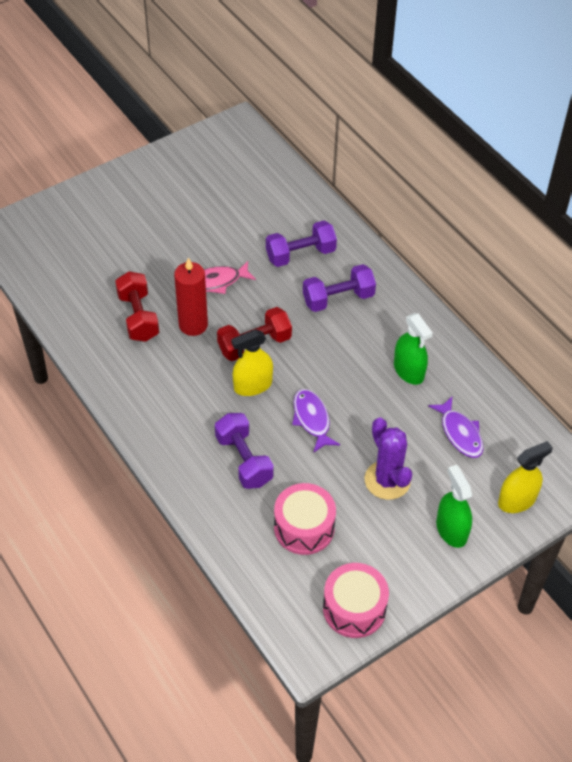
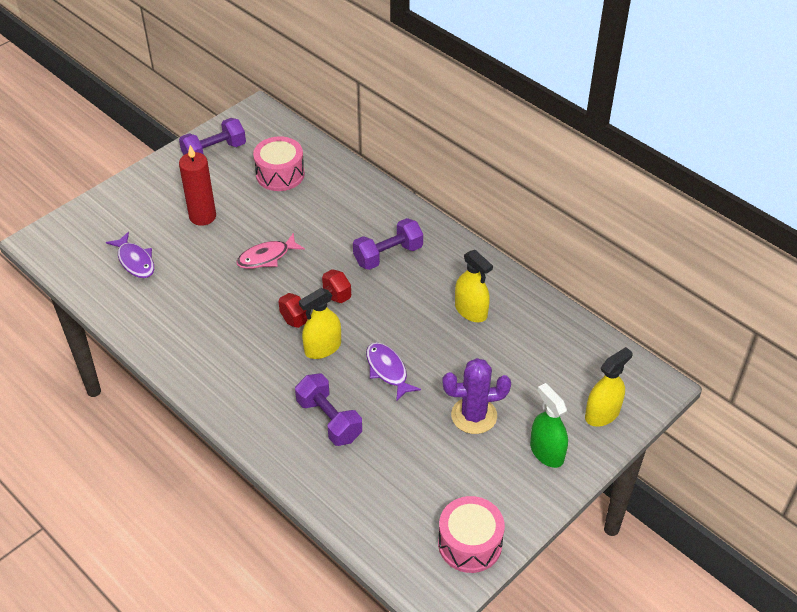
camera: 10 degrees left, 5 degrees down
red dumbbell [115,271,159,342] -> none
red candle [174,257,208,336] -> red candle moved to [179,145,216,226]
purple dumbbell [266,221,337,267] -> purple dumbbell moved to [179,118,246,155]
pink drum [274,483,336,555] -> pink drum moved to [253,136,305,191]
purple cactus [364,418,412,500] -> purple cactus turned 60 degrees counterclockwise [442,358,511,434]
green spray bottle [394,313,433,385] -> yellow spray bottle [455,250,493,322]
purple fish [428,396,484,458] -> purple fish moved to [106,232,154,278]

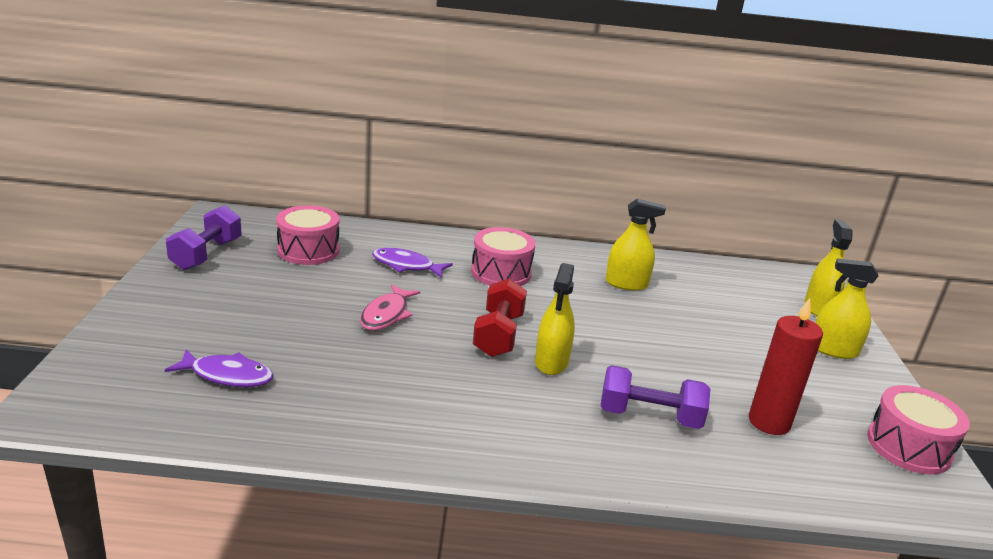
camera: 45 degrees left, 20 degrees down
red candle [179,145,216,226] -> red candle moved to [749,298,823,435]
purple dumbbell [353,218,423,270] -> pink drum [471,227,536,286]
purple fish [366,342,421,402] -> purple fish moved to [372,248,453,278]
purple cactus [442,358,511,434] -> none
green spray bottle [530,383,568,468] -> yellow spray bottle [815,259,879,359]

